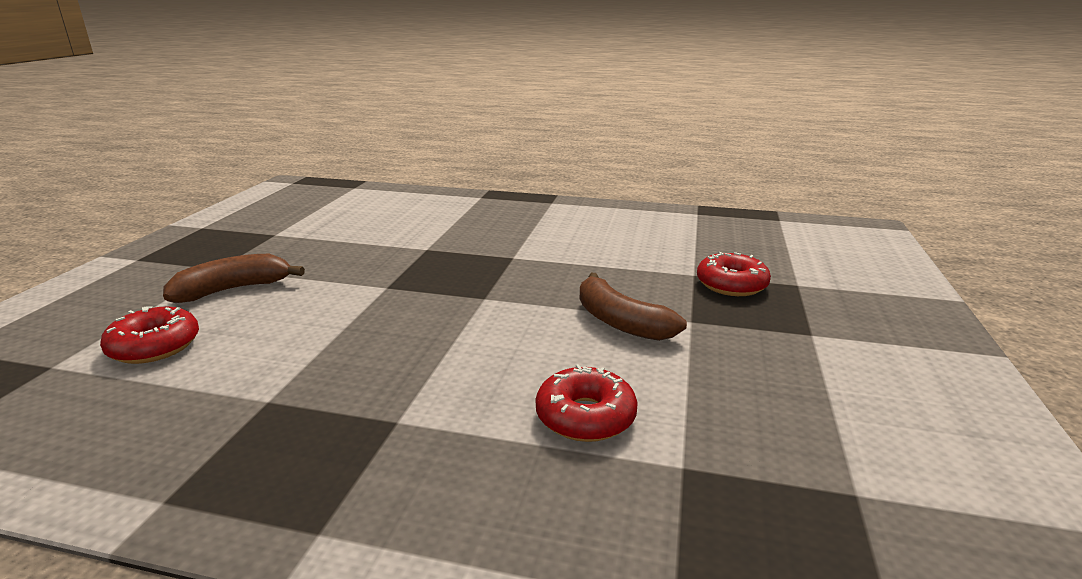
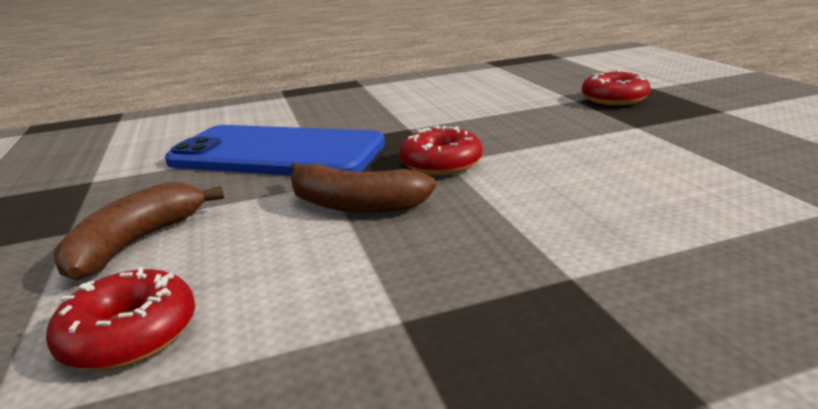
camera: 30 degrees left, 0 degrees up
red donut [536,364,638,442] -> red donut moved to [399,125,482,175]
brown banana [580,273,687,341] -> brown banana moved to [290,163,436,213]
none -> blue phone [165,125,385,175]

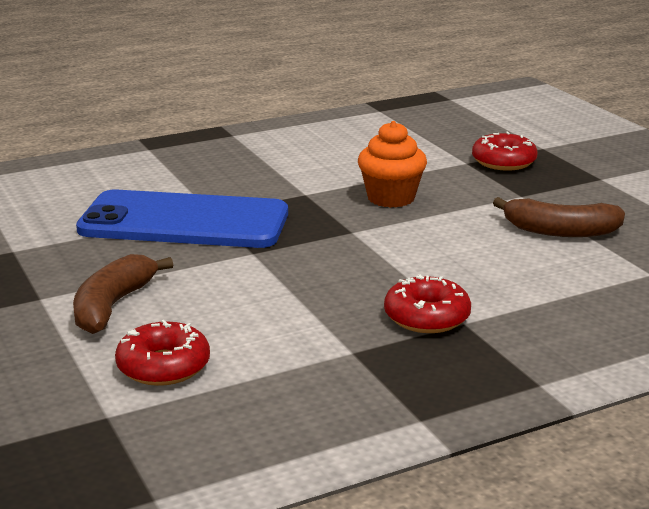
camera: 10 degrees left, 0 degrees up
brown banana [290,163,436,213] -> brown banana moved to [493,197,625,237]
red donut [399,125,482,175] -> red donut moved to [384,275,471,333]
none -> orange cupcake [358,121,427,208]

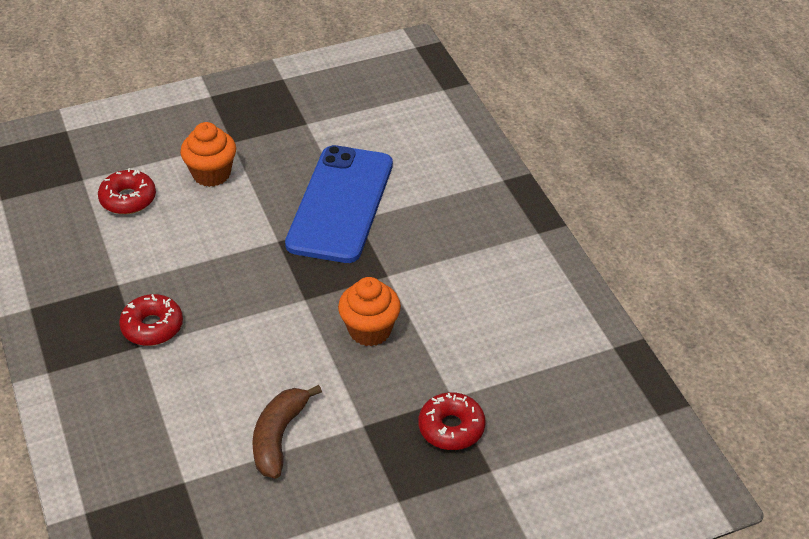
camera: 95 degrees right, 20 degrees up
brown banana [73,254,173,334] -> orange cupcake [180,122,236,187]

